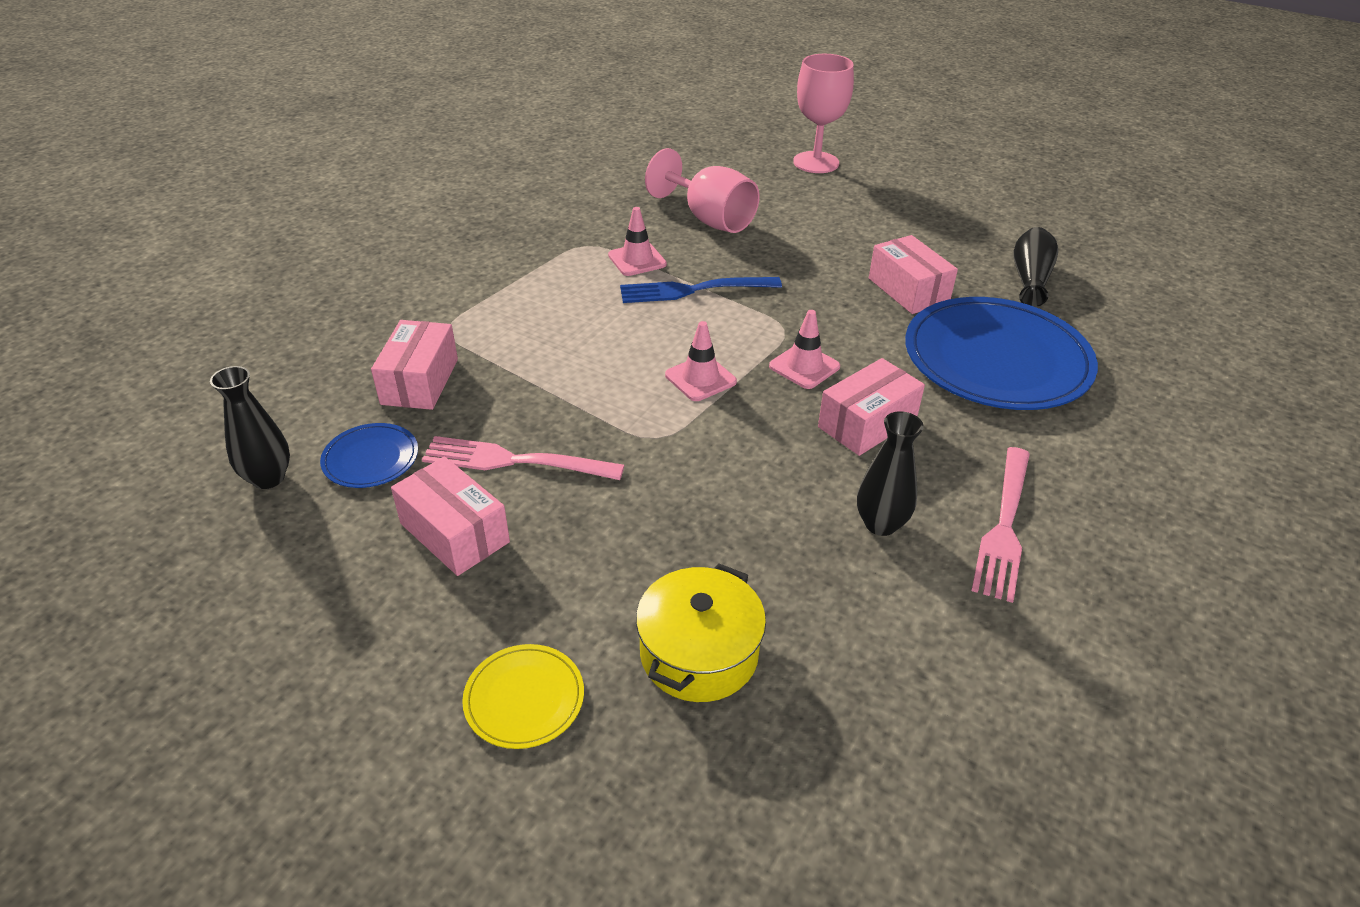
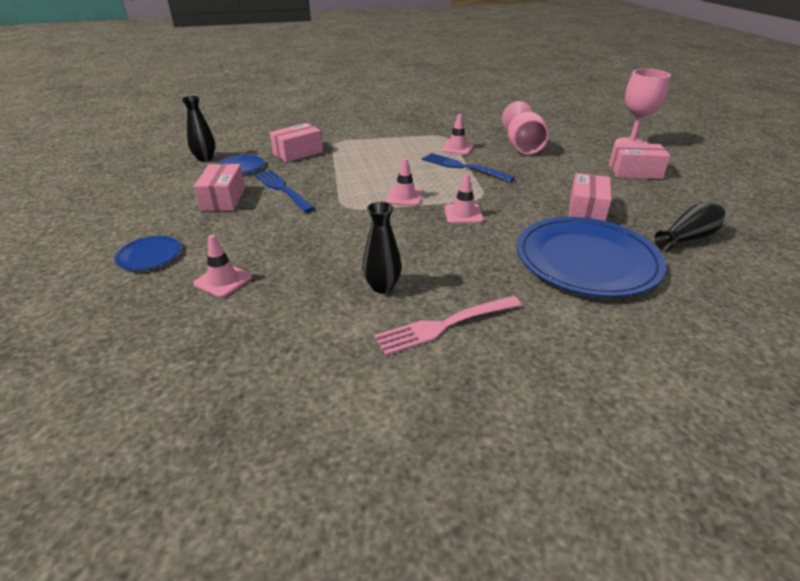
camera: 45 degrees right, 5 degrees down
pink fork [422,436,624,480] -> blue fork [254,169,315,213]
yellow plate [462,644,584,749] -> blue plate [115,236,181,270]
yellow pot [636,563,766,702] -> pink traffic cone [193,235,252,298]
pink box [818,358,925,456] -> pink box moved to [608,143,671,179]

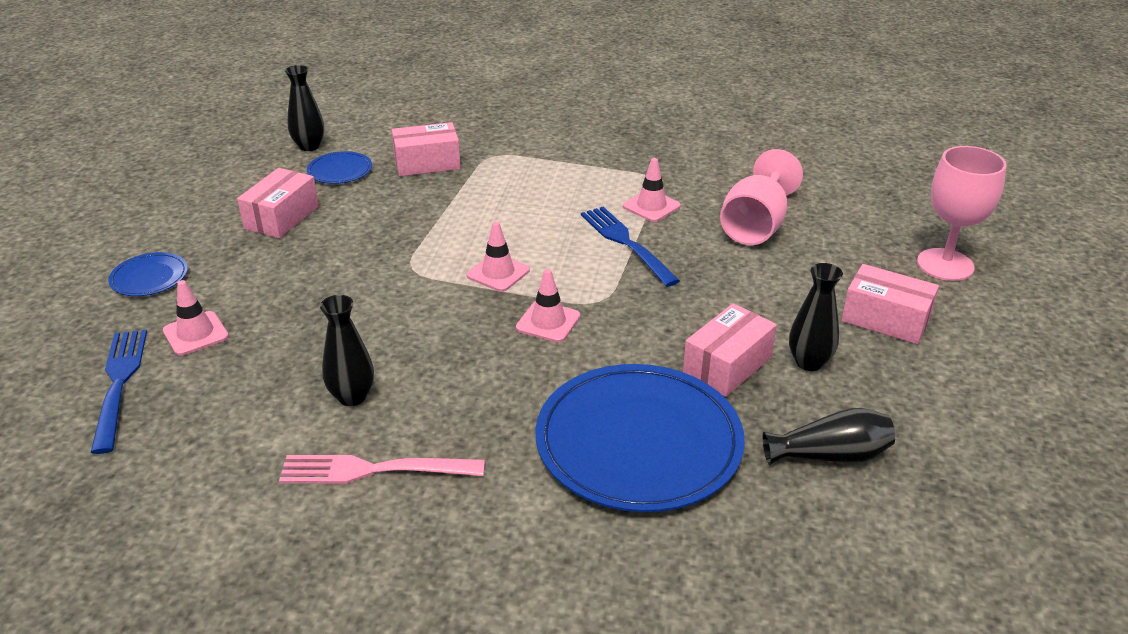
camera: 25 degrees right, 0 degrees up
blue fork [254,169,315,213] -> blue fork moved to [91,330,147,454]
none -> black vase [789,263,843,371]

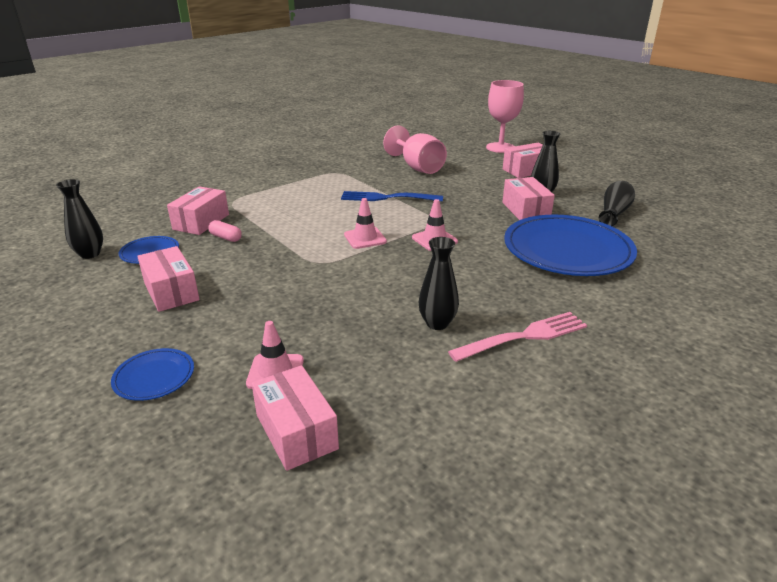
camera: 55 degrees left, 5 degrees down
blue fork [91,330,147,454] -> pink box [251,365,339,471]
pink fork [279,455,485,484] -> pink fork turned 150 degrees counterclockwise [448,312,587,362]
pink traffic cone [623,158,681,222] -> none
none -> pink capsule [208,220,242,242]

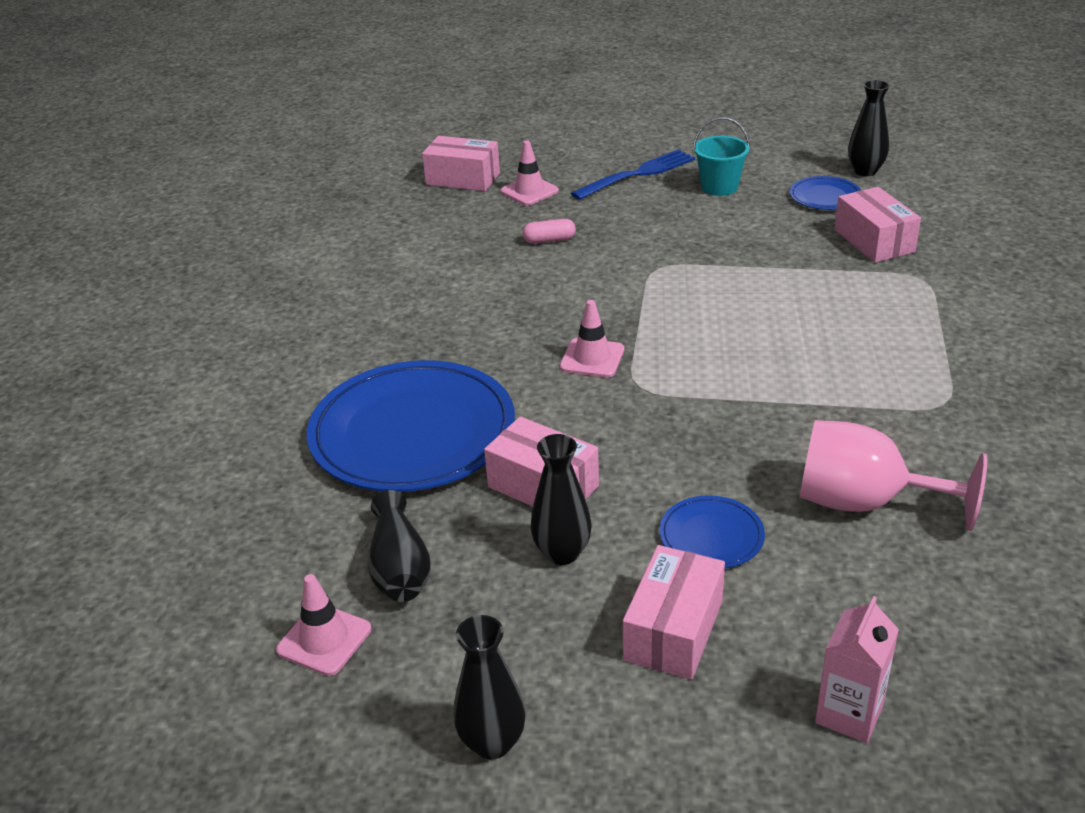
camera: 140 degrees right, 5 degrees up
blue plate [111,348,194,401] -> blue plate moved to [659,496,765,568]
pink box [137,246,200,312] -> turquoise bucket [693,117,750,196]
pink capsule [208,220,242,242] -> pink capsule moved to [523,219,576,244]
blue fork [341,191,443,202] -> blue fork moved to [571,149,695,200]
pink traffic cone [344,198,387,249] -> pink traffic cone moved to [276,574,371,676]
black vase [418,237,459,330] -> black vase moved to [454,615,526,759]
pink fork [448,312,587,362] -> none
pink goblet [486,80,524,153] -> pink carton [815,596,899,743]

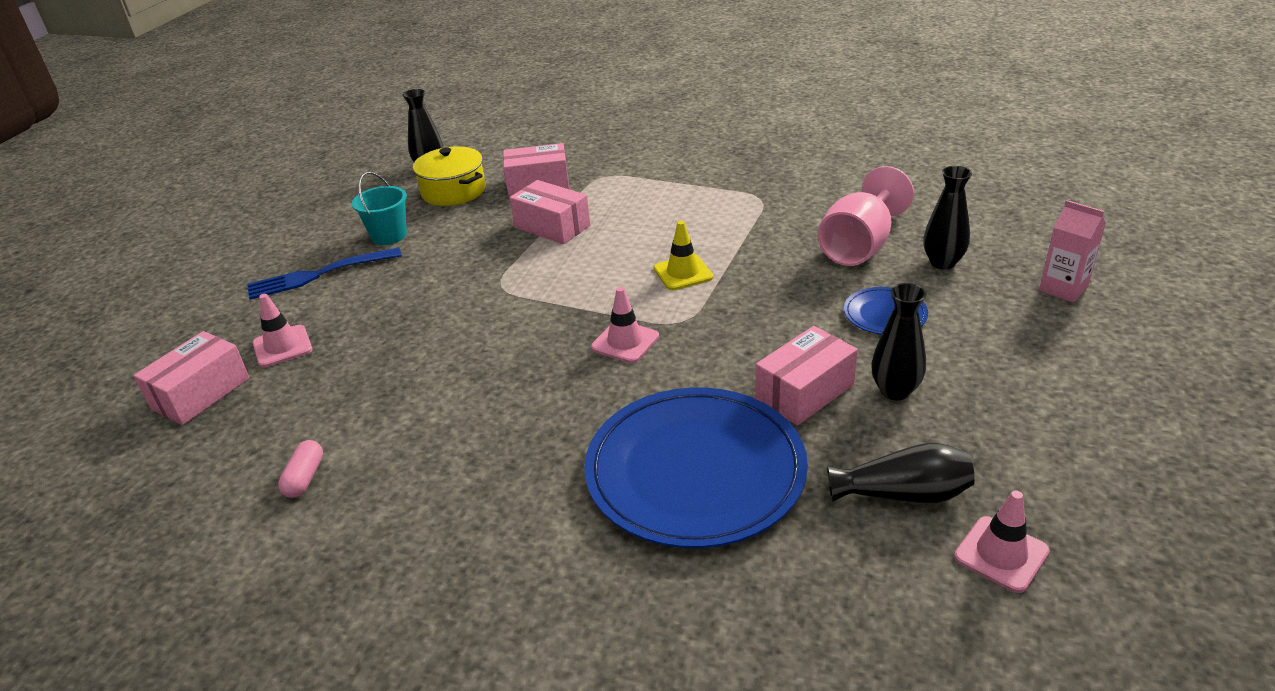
camera: 75 degrees left, 0 degrees up
black vase [454,615,526,759] -> black vase moved to [923,166,972,269]
pink capsule [523,219,576,244] -> pink capsule moved to [278,440,323,498]
blue fork [571,149,695,200] -> blue fork turned 90 degrees counterclockwise [247,247,402,300]
pink box [623,545,725,680] -> pink box moved to [509,180,590,244]
blue plate [790,176,861,210] -> yellow pot [413,146,486,206]
none -> yellow traffic cone [654,221,713,290]

